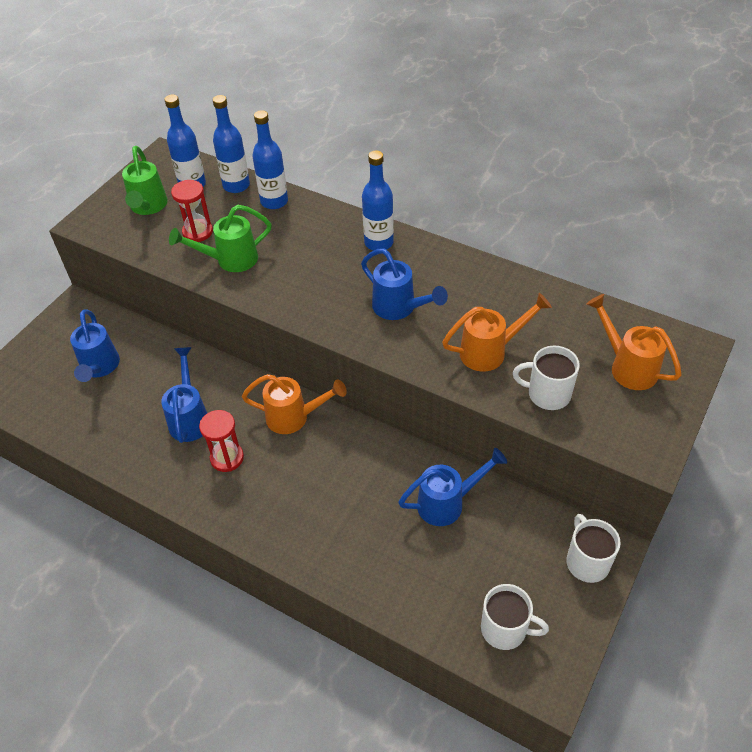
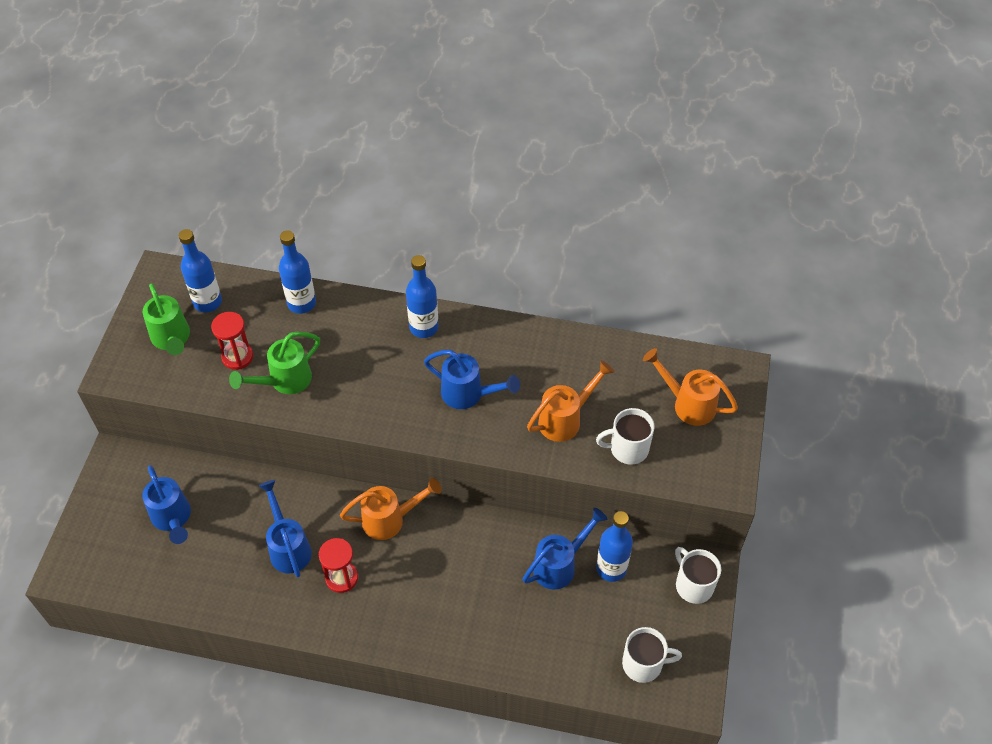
camera: 20 degrees left, 5 degrees up
blue bottle [213,95,250,193] -> blue bottle moved to [596,511,633,582]

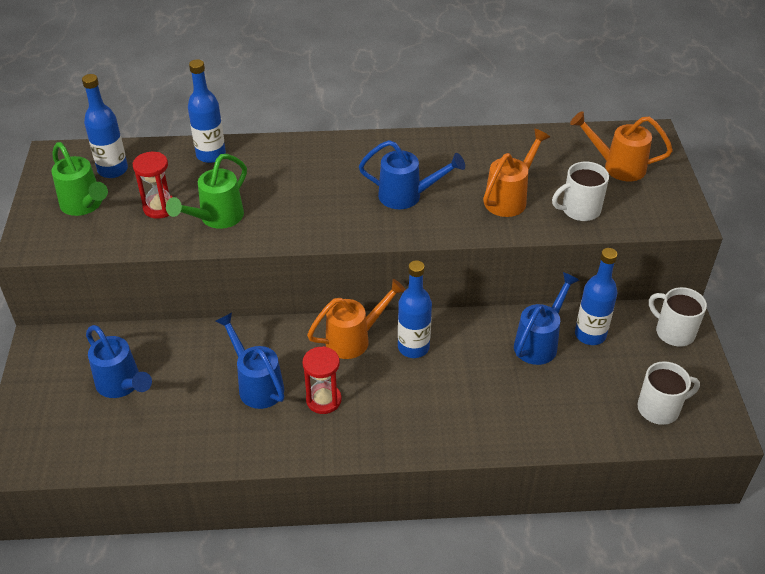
camera: 15 degrees left, 10 degrees down
blue bottle [406,255,439,338] -> blue bottle moved to [398,260,432,358]

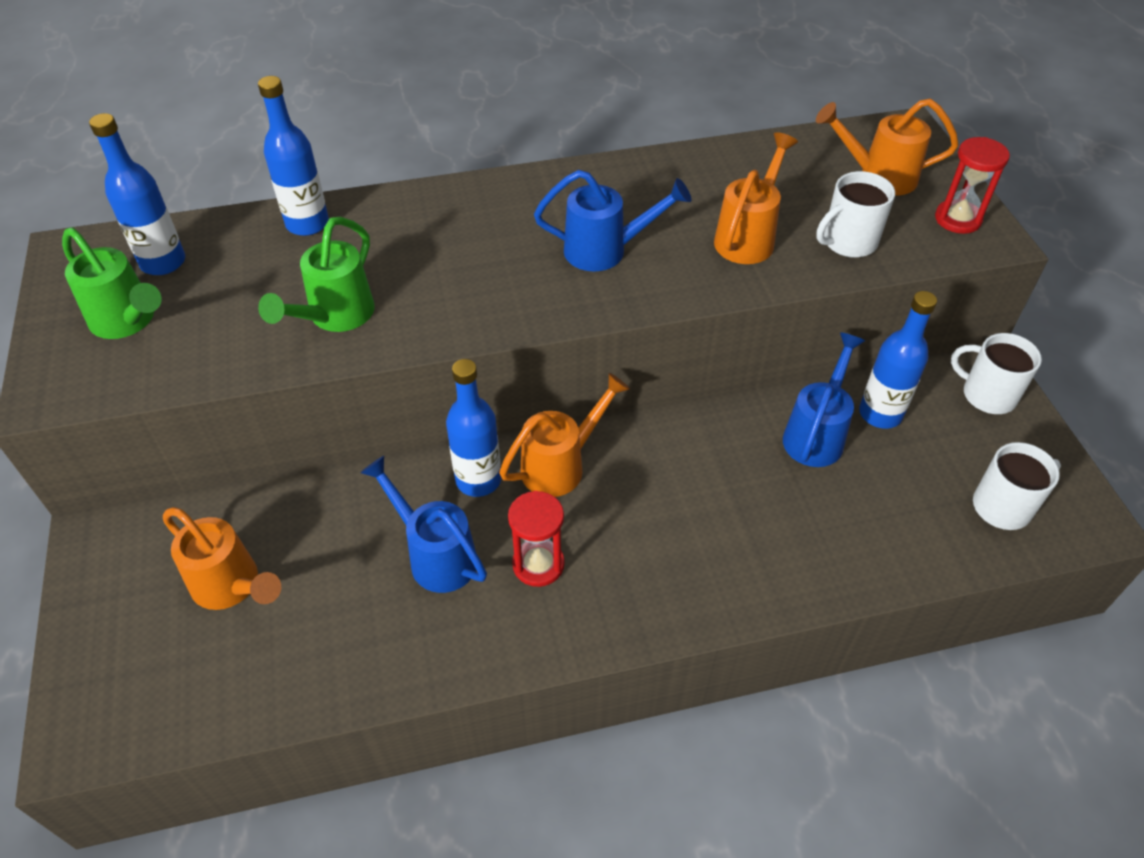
camera: 10 degrees left, 5 degrees up
blue watering can [86,325,152,398] -> orange watering can [163,507,281,610]
red hourglass [133,152,172,219] -> red hourglass moved to [935,137,1010,234]
blue bottle [398,260,432,358] -> blue bottle moved to [446,359,501,497]

